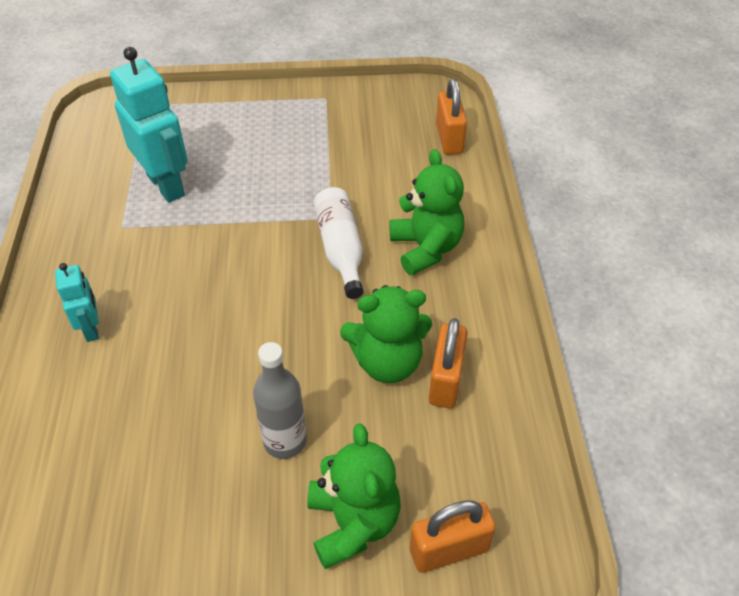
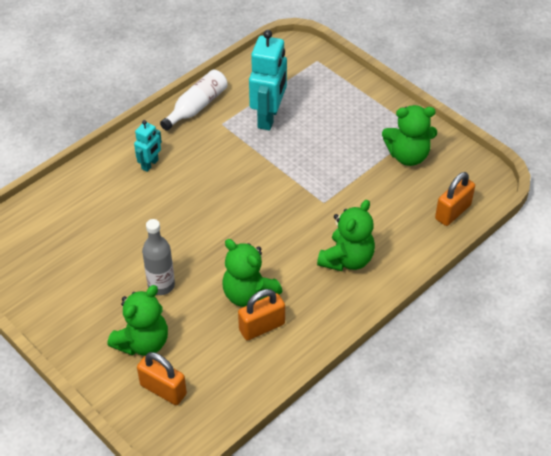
camera: 50 degrees right, 0 degrees up
white bottle [314,187,364,299] -> white bottle moved to [160,70,228,131]
none -> green teddy bear [382,105,437,166]

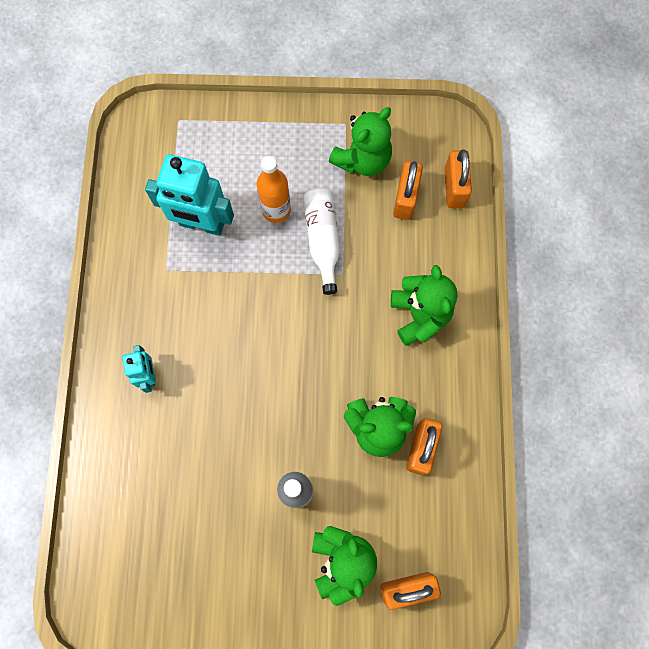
camera: 45 degrees left, 25 degrees up
white bottle [160,70,228,131] -> white bottle moved to [303,187,340,295]
turquoise robot [249,30,287,130] -> turquoise robot turned 135 degrees clockwise [145,154,234,236]
none -> orange bottle [257,156,291,223]
none -> orange padlock [393,161,423,220]

